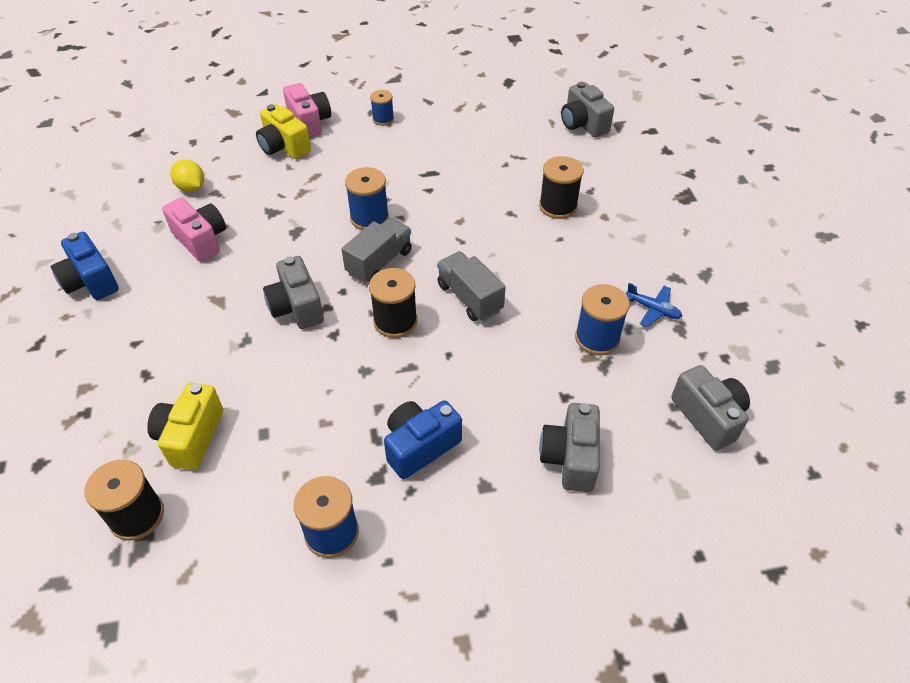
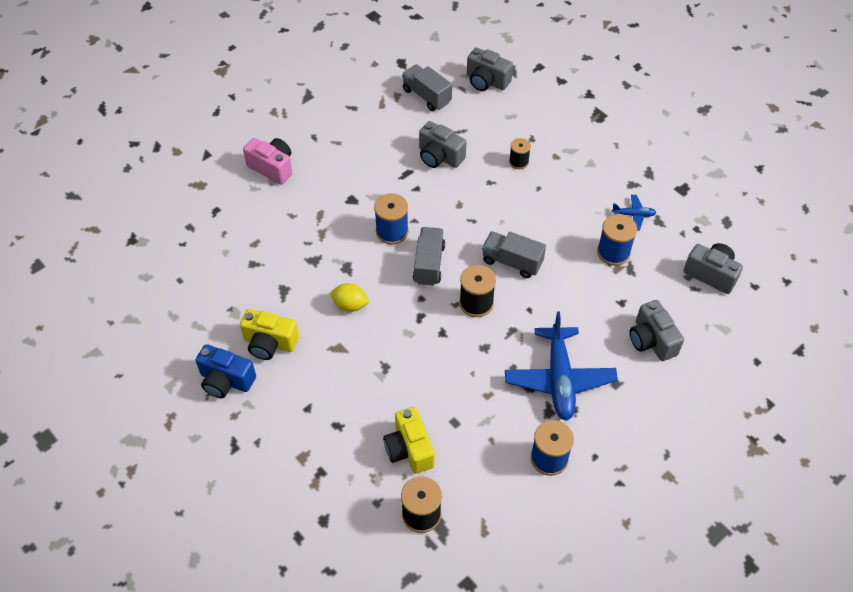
camera: 30 degrees left, 5 degrees up
pink camera [162,198,226,262] -> none
yellow lemon [170,159,204,192] -> yellow lemon moved to [330,283,370,312]
yellow camera [256,104,311,159] -> yellow camera moved to [240,309,299,360]
grey camera [263,256,324,329] -> grey camera moved to [419,121,466,168]
blue spool [370,90,394,126] -> none
blue camera [384,400,462,479] -> blue plane [505,311,618,421]
black spool [539,156,583,219] -> black spool [509,138,531,169], size x0.64
none -> grey truck [402,64,452,111]

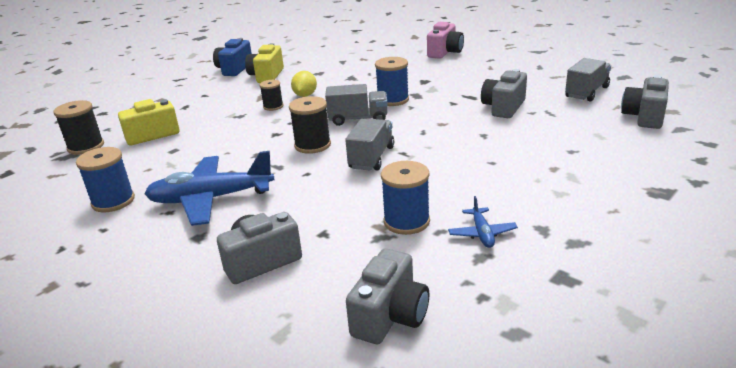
camera: 85 degrees right, 25 degrees down
black spool [509,138,531,169] -> black spool moved to [260,80,283,111]

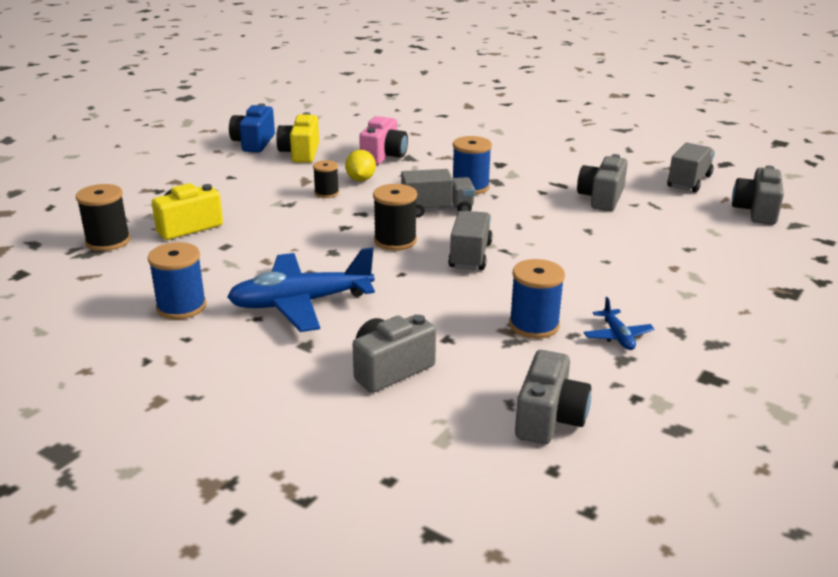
camera: 10 degrees left, 0 degrees up
pink camera [427,22,464,59] -> pink camera moved to [359,116,408,165]

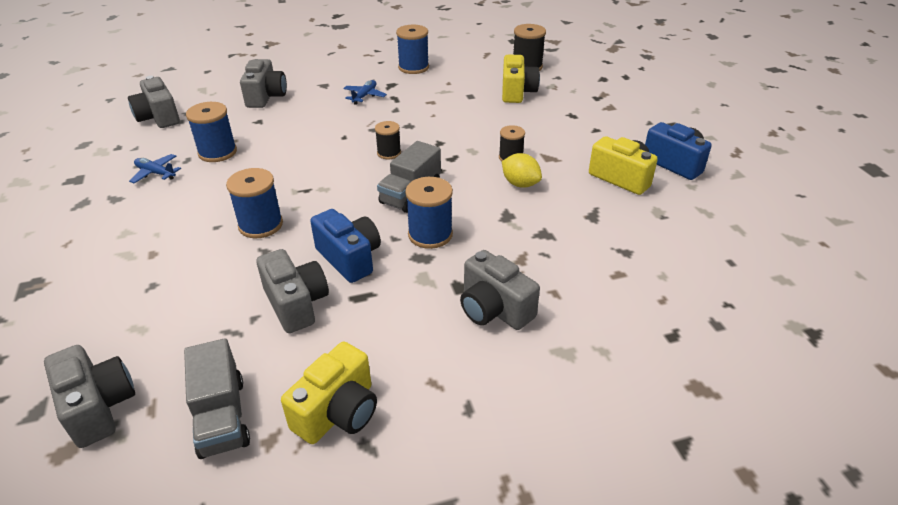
camera: 130 degrees right, 10 degrees up
blue plane [227,247,375,332] -> blue plane [343,80,387,105], size x0.46
pink camera [359,116,408,165] -> none
black spool [373,184,417,251] -> black spool [375,121,401,159], size x0.64
grey truck [448,211,492,270] -> none
none -> blue spool [226,168,283,239]
none -> yellow camera [281,342,377,444]
none -> blue camera [310,209,381,283]
none -> grey camera [460,250,540,330]

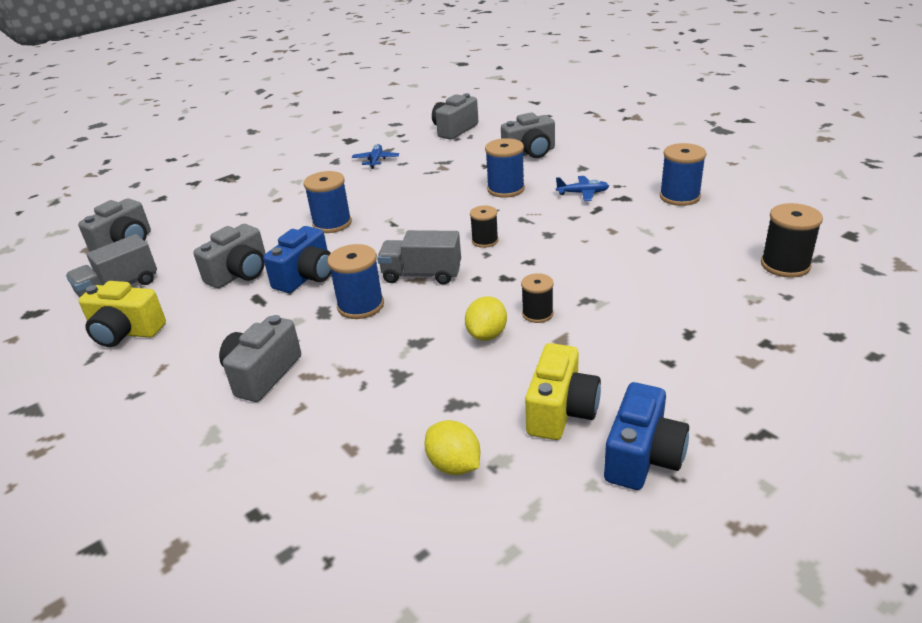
camera: 70 degrees right, 5 degrees down
blue spool [186,102,237,162] -> blue spool moved to [485,138,525,198]
yellow camera [502,55,540,103] -> none
none -> yellow lemon [424,420,480,475]

